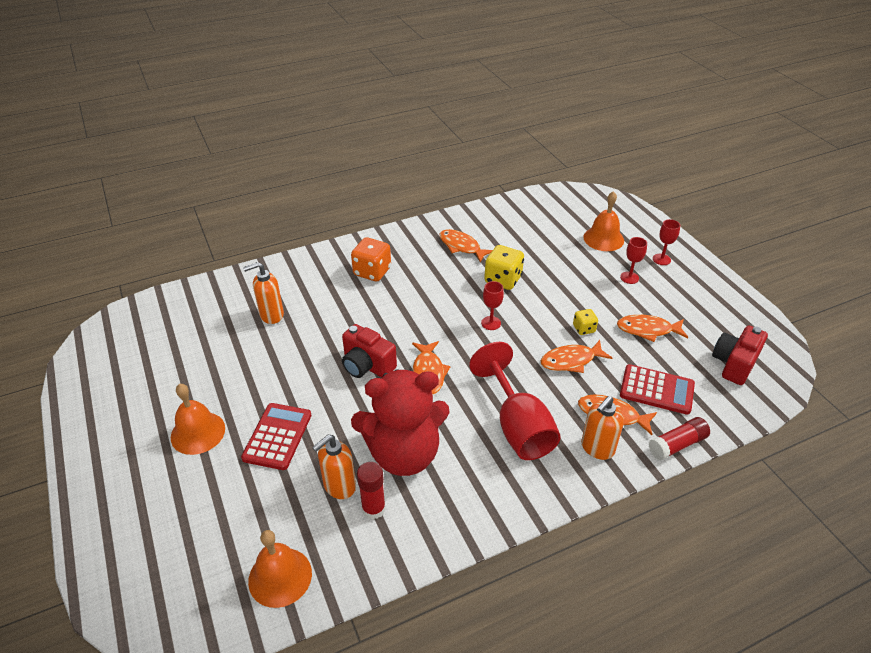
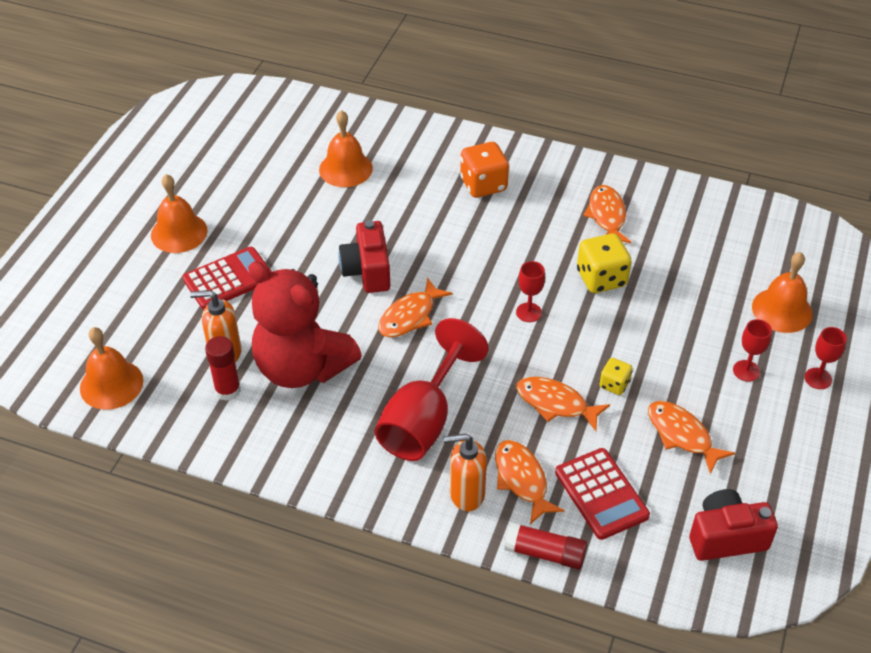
camera: 45 degrees right, 5 degrees up
orange soap dispenser [243,262,284,324] -> orange bell [319,110,373,187]

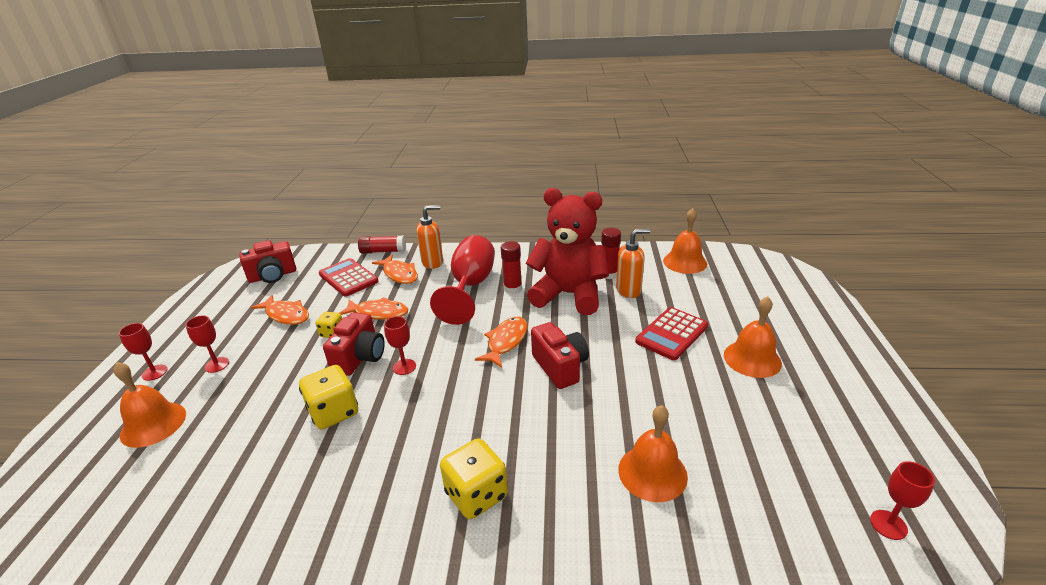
camera: 165 degrees right, 15 degrees down
orange dice [460,142,509,198] -> yellow dice [440,438,508,519]
orange fish [583,185,631,243] -> none
none -> red camera [323,312,385,376]
none -> red glue stick [501,241,522,294]
none -> red goblet [870,461,935,540]

